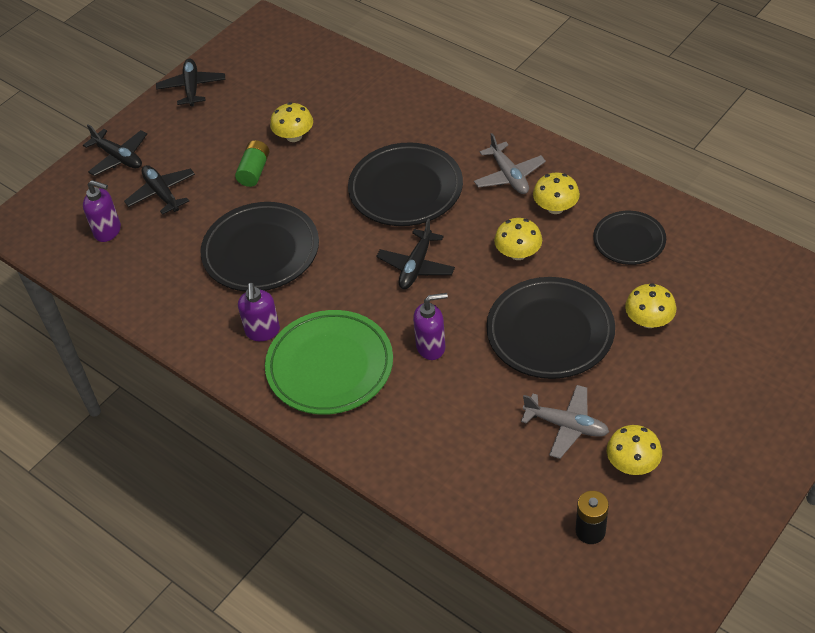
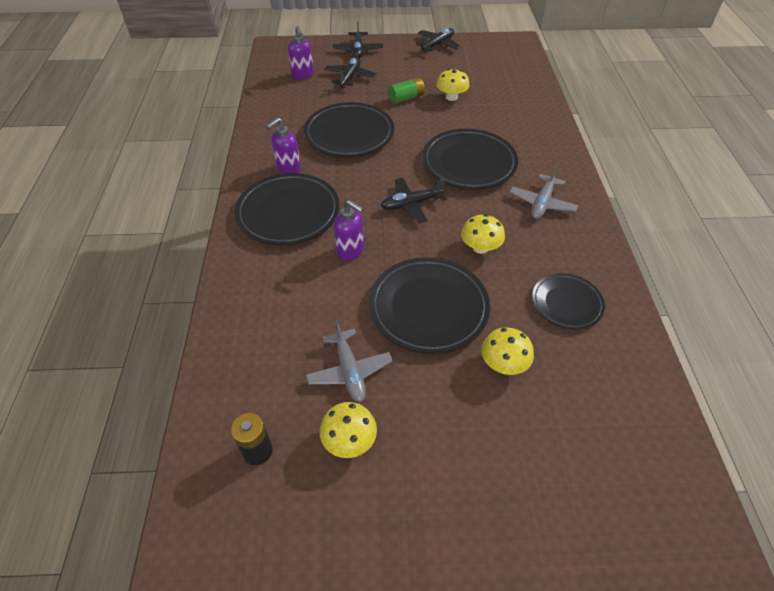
camera: 45 degrees right, 0 degrees up
green plate [265,310,393,415] -> black plate [235,173,340,245]
yellow mushroom [533,172,580,214] -> none

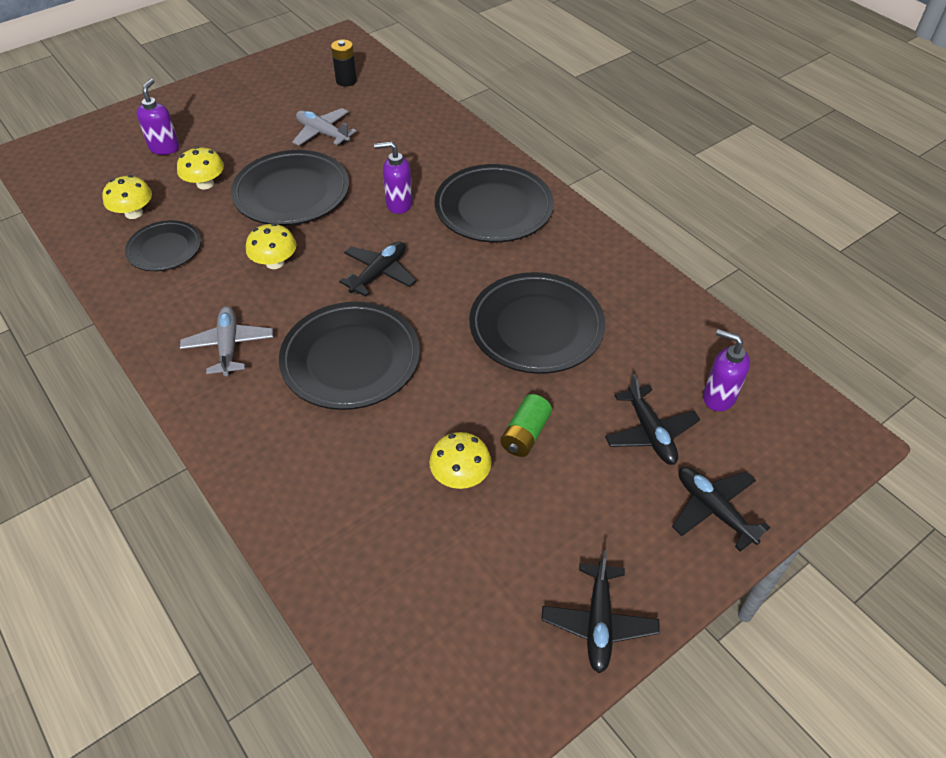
camera: 145 degrees right, 0 degrees up
purple soap dispenser [267,118,301,174] -> purple soap dispenser moved to [136,79,179,155]
yellow mushroom [319,402,377,458] -> yellow mushroom moved to [102,175,152,219]

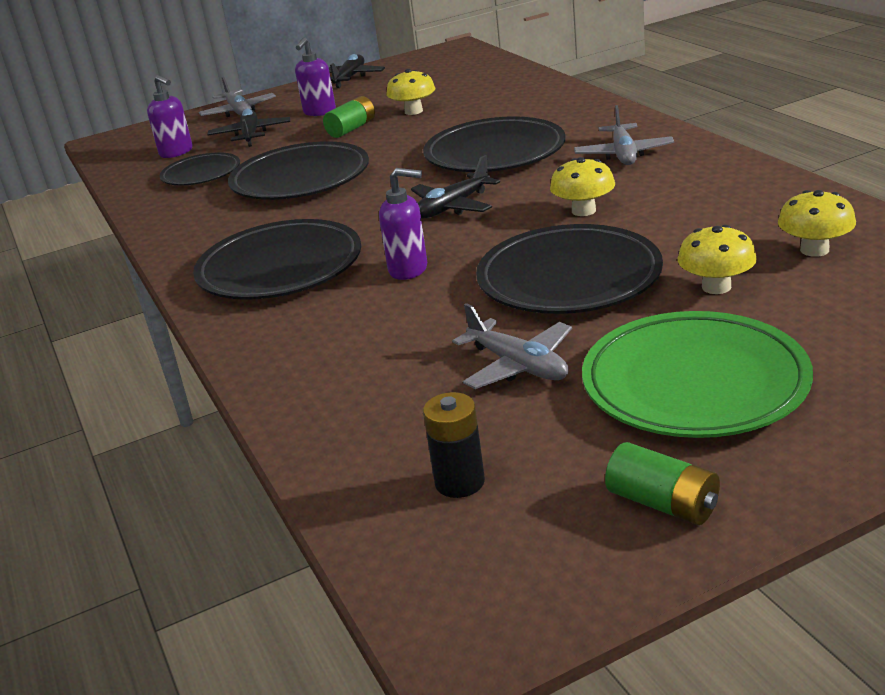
camera: 165 degrees left, 20 degrees down
black plate [125,220,201,271] -> black plate moved to [160,152,240,185]
purple soap dispenser [136,79,179,155] -> purple soap dispenser moved to [295,37,336,116]
black plane [672,467,771,552] -> grey plane [199,77,276,117]
none -> green plate [582,311,813,438]
none -> green battery [605,442,720,525]

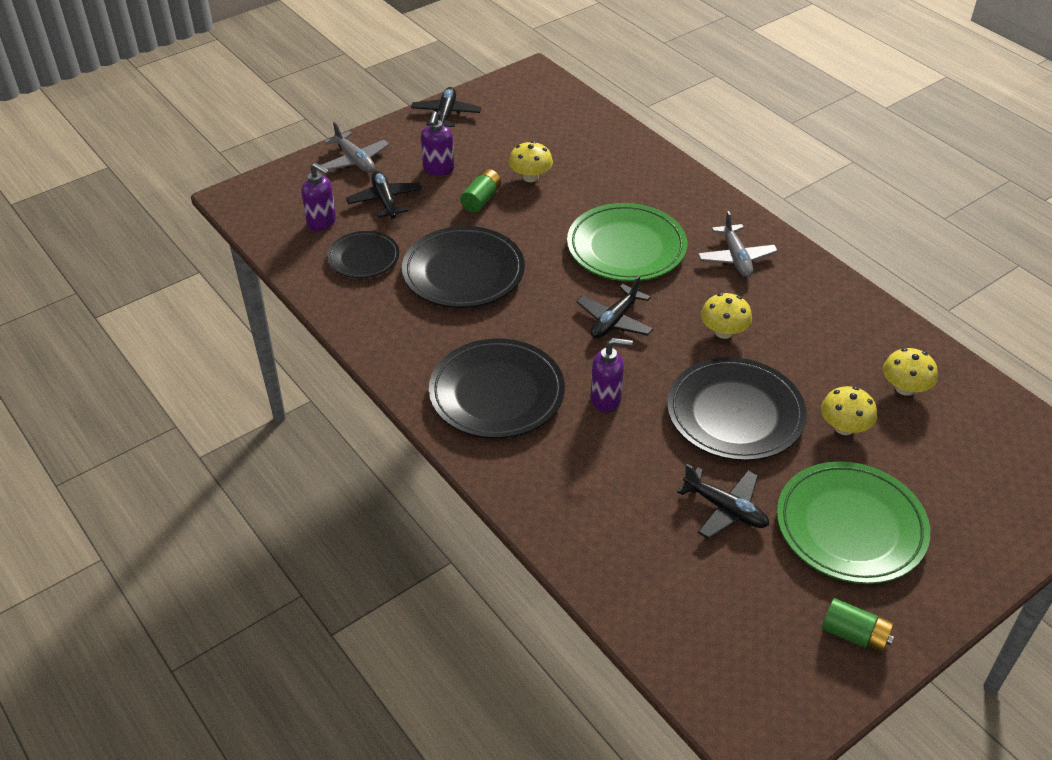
camera: 15 degrees left, 15 degrees up
black plate [423,116,566,172] -> green plate [567,203,687,281]
black battery [423,392,485,498] -> none
grey plane [452,303,572,389] -> black plane [677,464,769,539]

